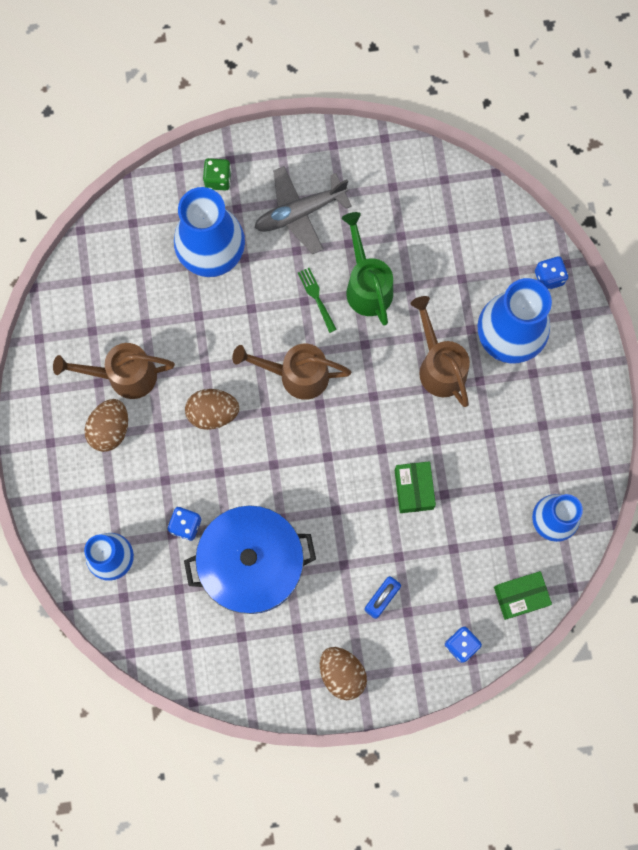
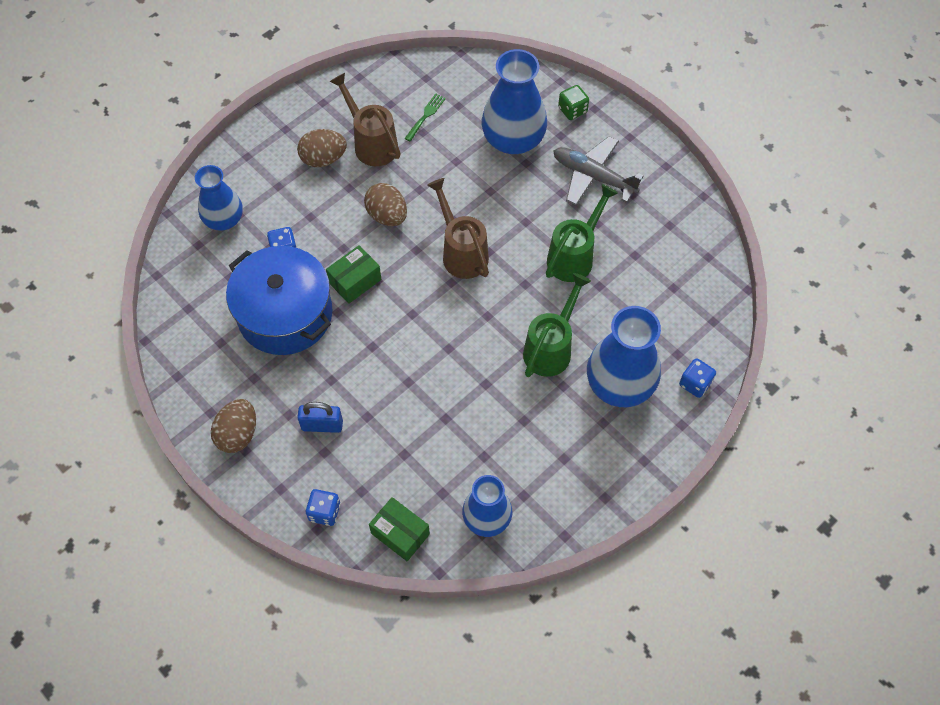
camera: 55 degrees right, 15 degrees down
green fork [298,268,337,333] -> green fork moved to [404,93,446,142]
green box [395,461,436,513] -> green box moved to [326,245,381,304]
brown watering can [410,296,470,407] -> green watering can [523,273,591,377]

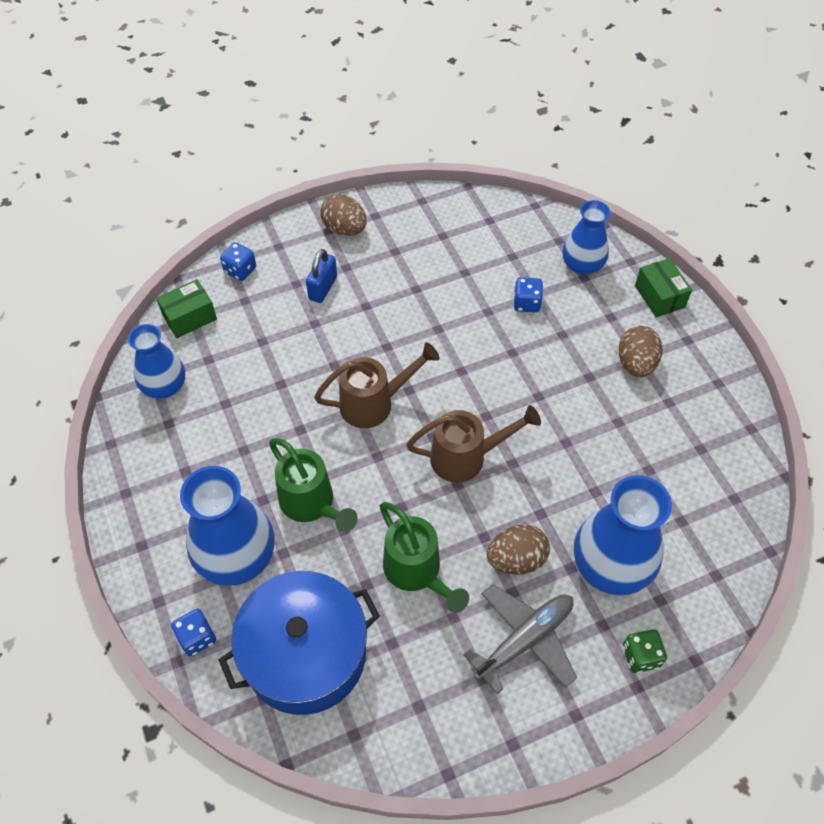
camera: 110 degrees right, 5 degrees down
blue pot [226,246,333,355] -> blue pot moved to [219,571,380,715]
green box [326,245,381,304] -> green box moved to [635,258,692,317]
brown watering can [329,73,401,166] -> brown watering can moved to [314,342,440,428]
brown egg [364,183,407,226] -> brown egg moved to [487,524,550,575]
green fork [404,93,446,142] -> none

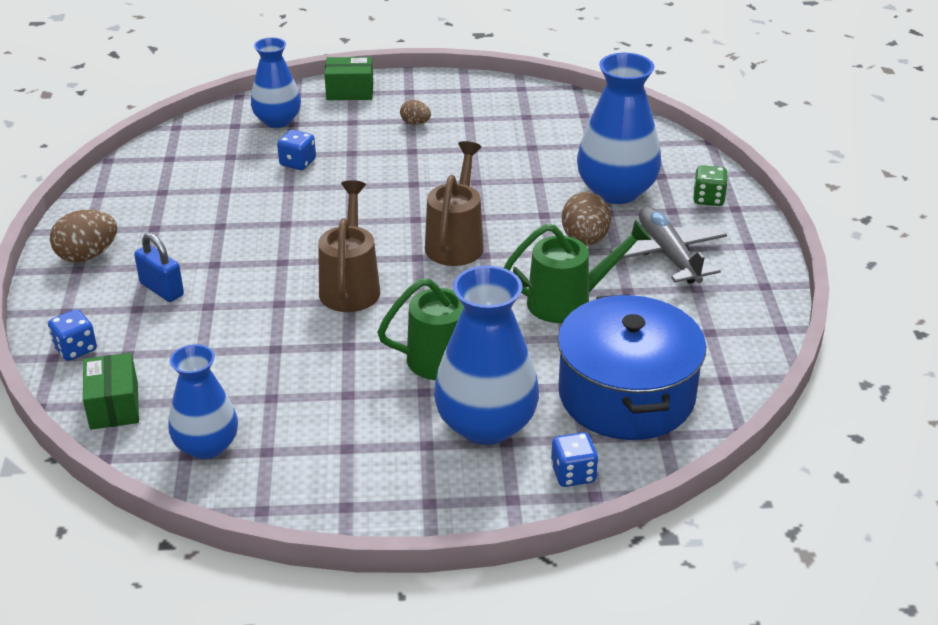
camera: 70 degrees left, 20 degrees down
brown egg [619,326,663,377] -> brown egg [400,100,431,125], size x0.57

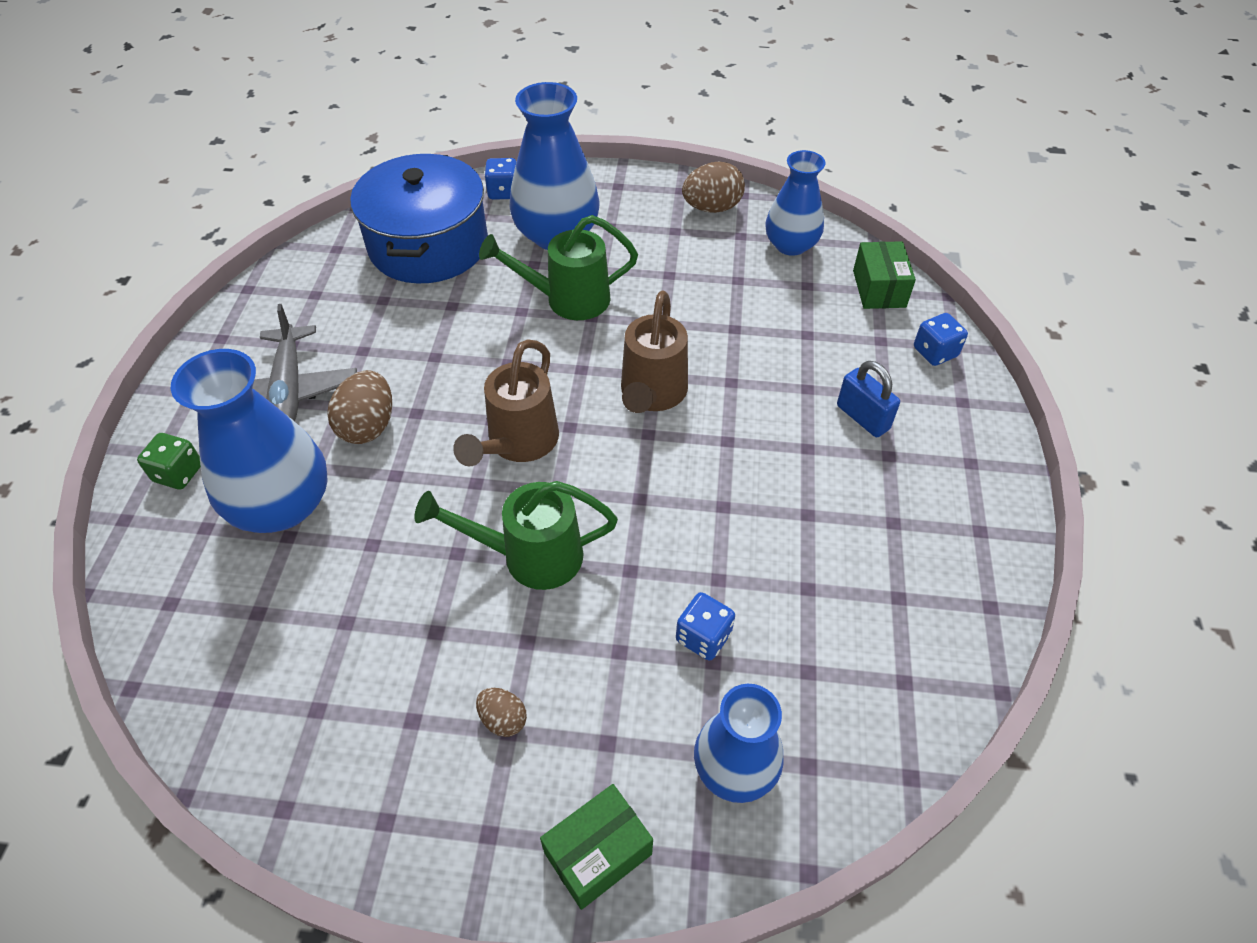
camera: 170 degrees left, 15 degrees up
brown egg [50,210,117,262] -> brown egg moved to [682,161,745,213]
green box [324,57,373,100] -> green box turned 45 degrees counterclockwise [540,784,653,910]
green watering can [504,220,652,323] -> green watering can moved to [414,481,618,590]

